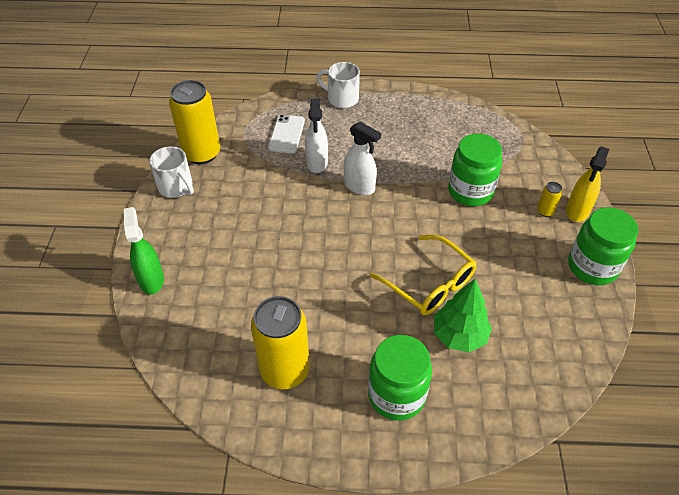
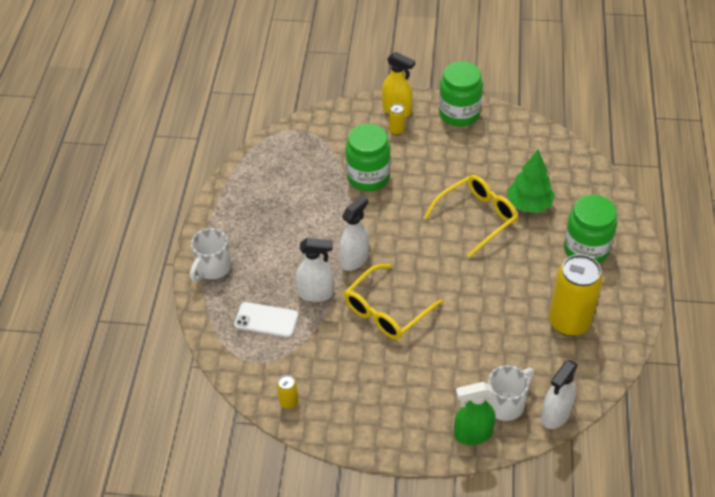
camera: 85 degrees left, 0 degrees up
white mug [149,146,194,198] -> white mug moved to [486,365,535,421]
yellow can [169,80,220,164] -> yellow can [277,375,298,409], size x0.42
none -> yellow glasses [344,264,443,340]
none -> white spray bottle [541,360,578,429]

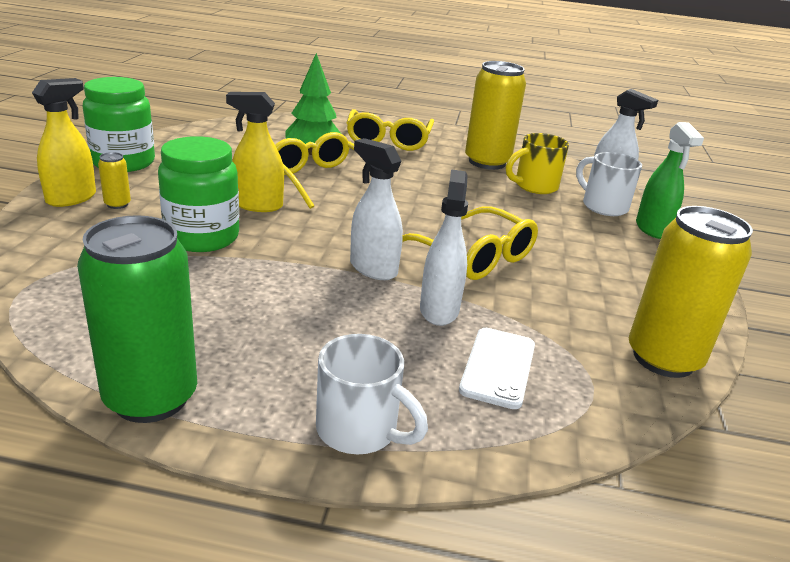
camera: 90 degrees left, 20 degrees down
yellow can [277,375,298,409] -> yellow can [629,206,753,378], size x2.37
green jar [564,195,617,263] -> yellow glasses [346,109,434,151]
none -> green can [77,215,197,423]
none -> yellow spray bottle [226,92,284,212]
none -> yellow mug [506,133,569,194]

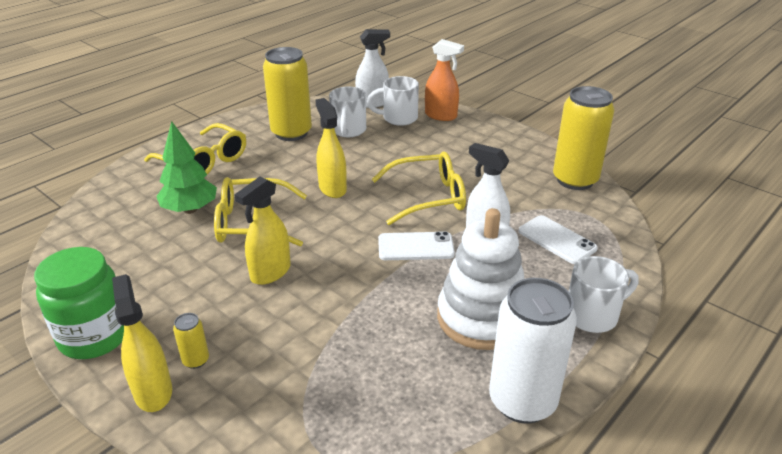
camera: 55 degrees left, 5 degrees up
green can [77,215,197,423] -> white can [489,278,577,424]
green jar [158,136,239,252] -> none
white spray bottle [350,138,403,280] -> white phone [378,231,455,260]
yellow mug [506,133,569,194] -> white mug [329,86,366,137]
green spray bottle [636,122,704,239] -> orange spray bottle [425,39,464,121]
none -> yellow spray bottle [315,98,347,198]
none -> white stacking toy [437,208,524,350]

